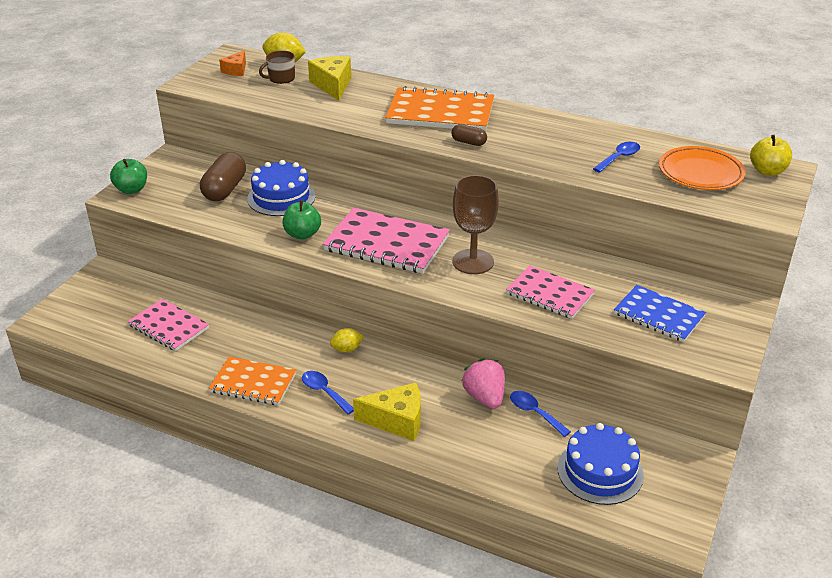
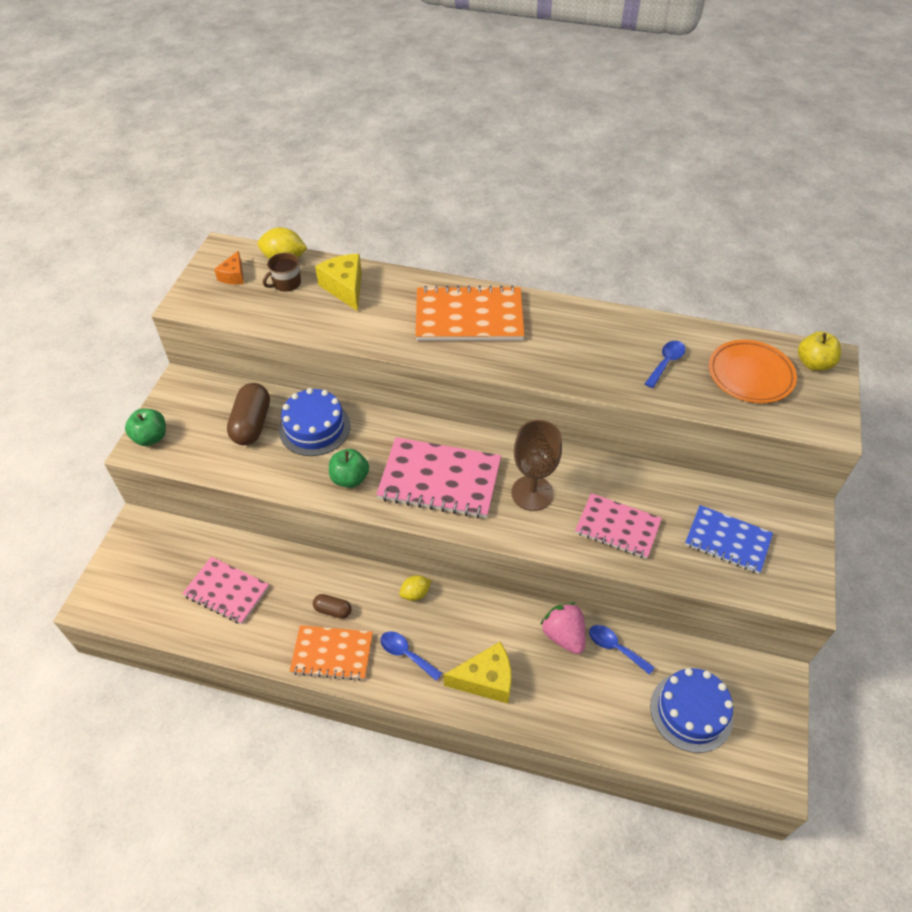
camera: 10 degrees left, 15 degrees up
brown capsule [452,124,487,146] -> brown capsule moved to [313,594,352,619]

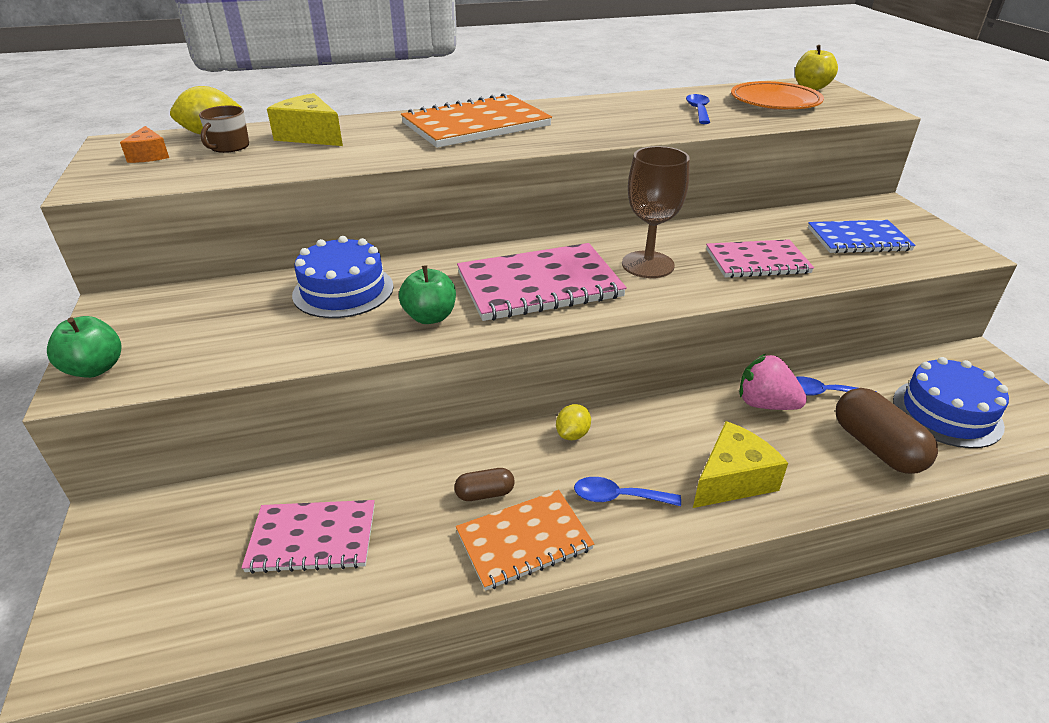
camera: 30 degrees left, 15 degrees down
brown capsule [227,383,270,445] -> brown capsule moved to [836,388,938,474]

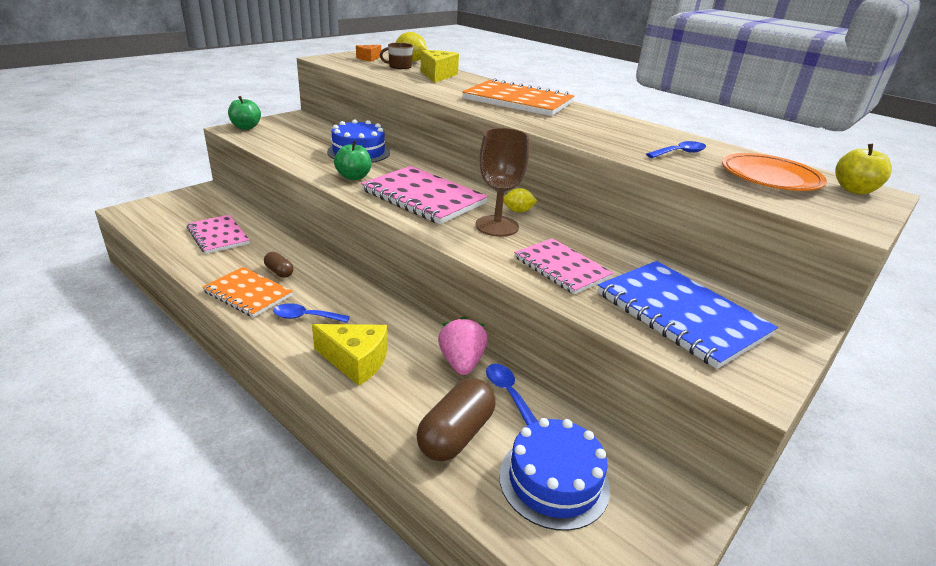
camera: 55 degrees right, 5 degrees down
yellow lemon [556,404,591,440] -> yellow lemon moved to [503,188,537,212]
blue spoon [574,477,681,506] -> blue spoon turned 60 degrees counterclockwise [273,303,350,323]
blue notebook [808,220,916,254] -> blue notebook [598,261,778,369], size x1.55

